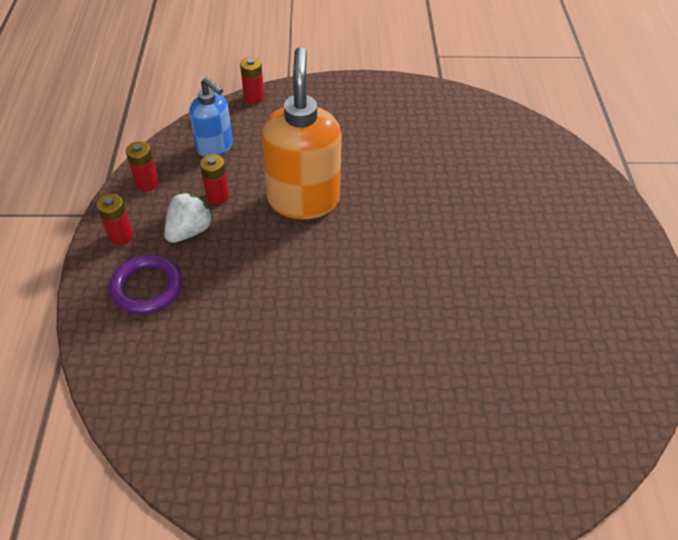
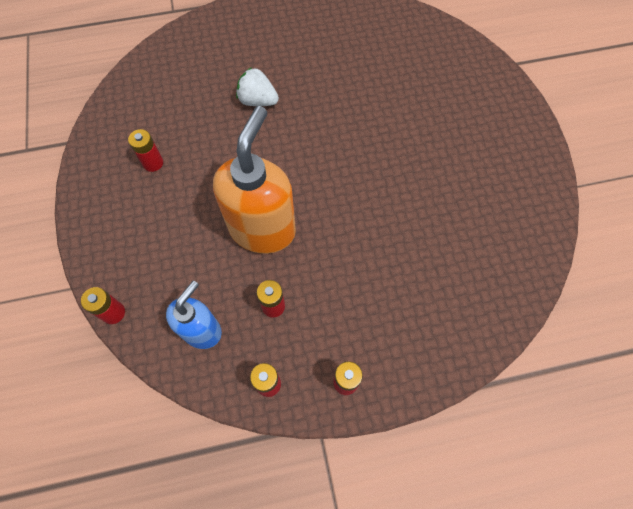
camera: 100 degrees left, 15 degrees up
purple ring [109,255,182,315] -> none
white strawberry [164,192,213,243] -> white strawberry moved to [236,67,279,106]
orange soap dispenser [261,47,342,219] -> orange soap dispenser turned 120 degrees clockwise [213,106,296,254]
none -> red battery [128,129,163,172]

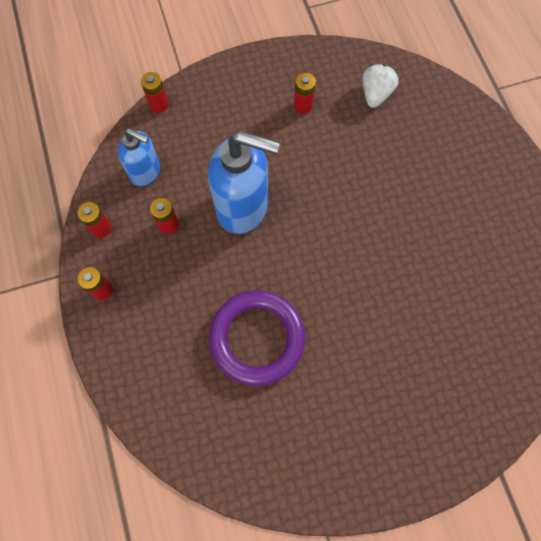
camera: 85 degrees right, 5 degrees up
orange soap dispenser [213,106,296,254] -> blue soap dispenser [208,131,280,234]
white strawberry [236,67,279,106] -> white strawberry moved to [363,64,398,108]
none -> purple ring [209,290,305,386]

